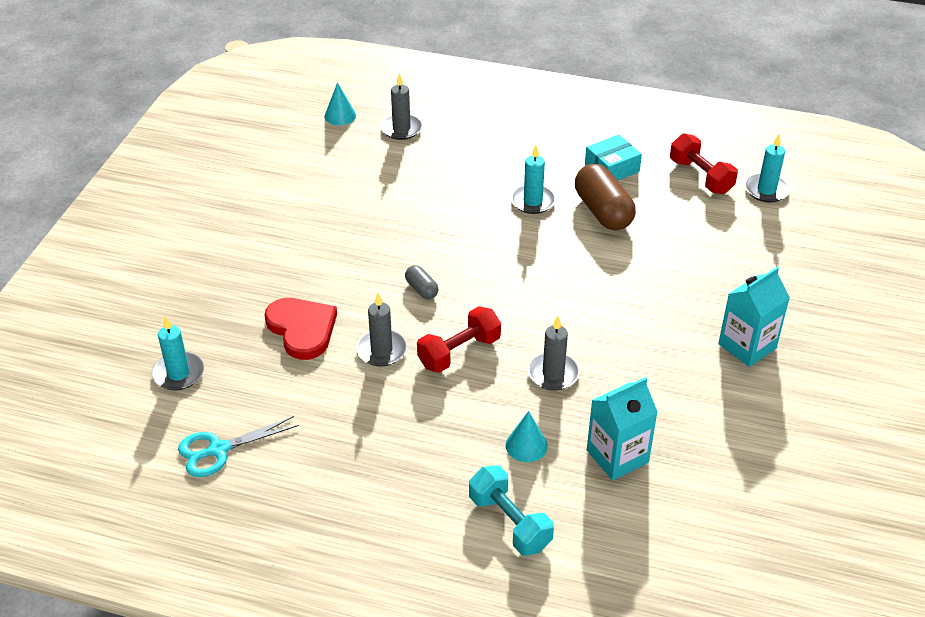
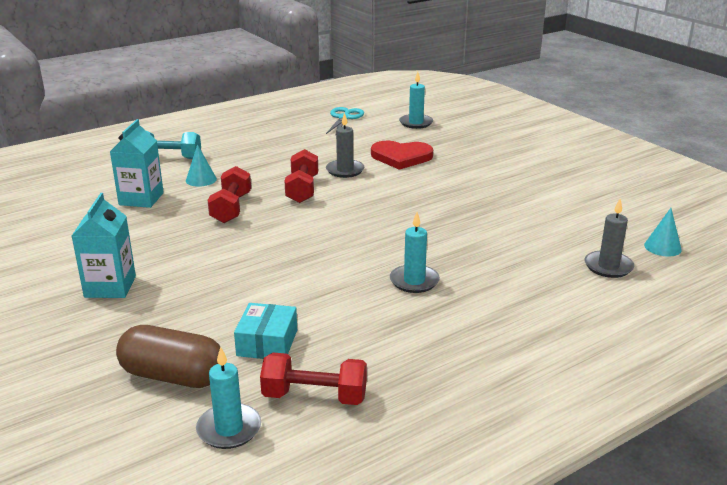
camera: 130 degrees right, 15 degrees down
grey capsule [405,265,438,299] -> none
grey candle [528,316,580,390] -> red dumbbell [207,166,251,223]
brown capsule [575,164,636,230] -> brown capsule moved to [116,325,220,388]
turquoise box [585,135,642,181] -> turquoise box moved to [234,303,297,359]

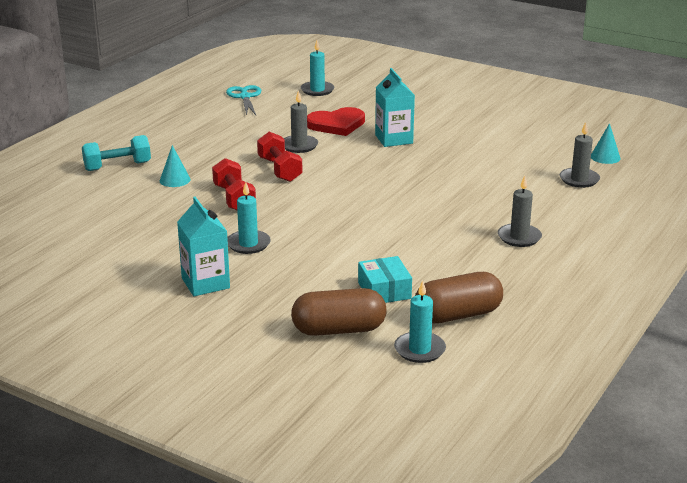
camera: 25 degrees left, 0 degrees up
turquoise carton [110,119,164,208] -> turquoise carton moved to [375,68,415,147]
red dumbbell [260,352,367,405] -> brown capsule [415,272,503,323]
turquoise candle [390,212,440,293] -> turquoise candle moved to [227,182,271,254]
none -> grey candle [498,175,542,247]

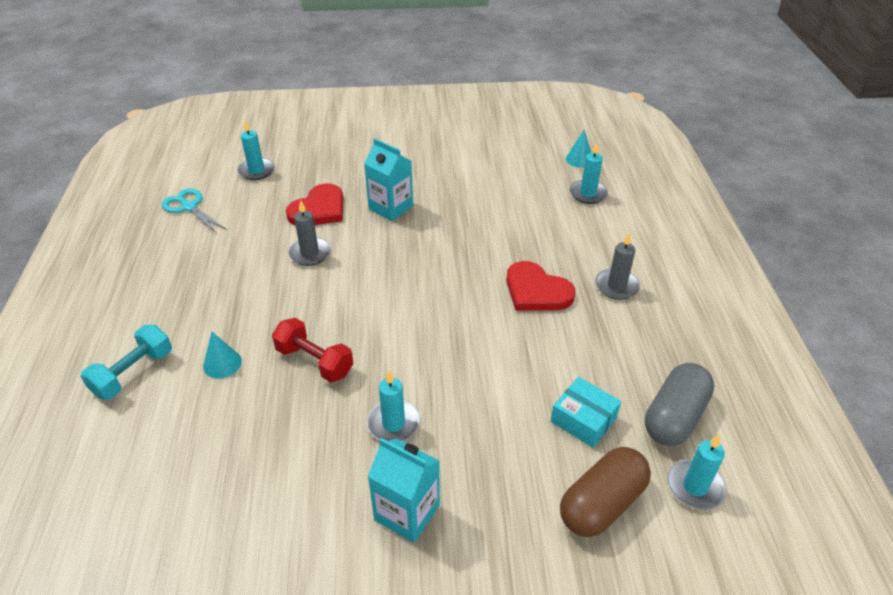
camera: 35 degrees left, 15 degrees up
red dumbbell [257,132,303,182] -> none
brown capsule [415,272,503,323] -> grey capsule [645,363,714,446]
grey candle [560,122,600,188] -> turquoise candle [569,142,608,204]
none -> red heart [506,261,575,311]

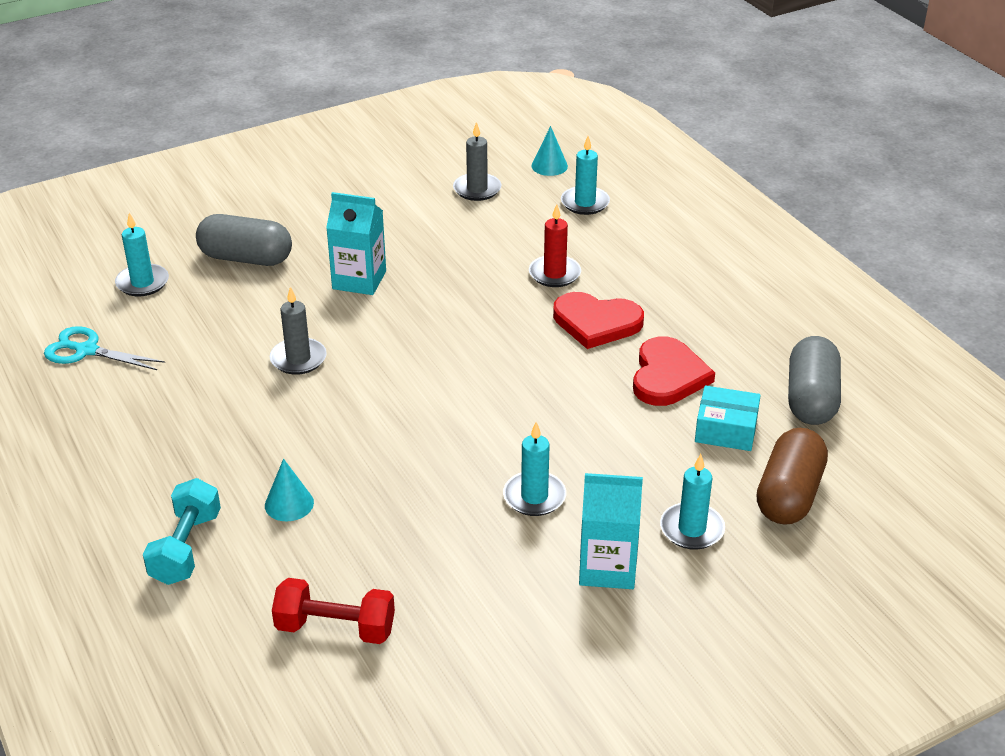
camera: 25 degrees left, 5 degrees down
red dumbbell [272,318,353,382] -> red dumbbell moved to [272,578,395,644]
red heart [286,183,343,226] -> red heart moved to [633,336,715,406]
grey candle [595,233,640,300] -> grey candle moved to [453,122,501,201]
turquoise candle [667,435,726,510] -> turquoise candle moved to [660,454,725,550]
none -> grey capsule [196,214,292,266]
none -> red candle [529,204,581,287]

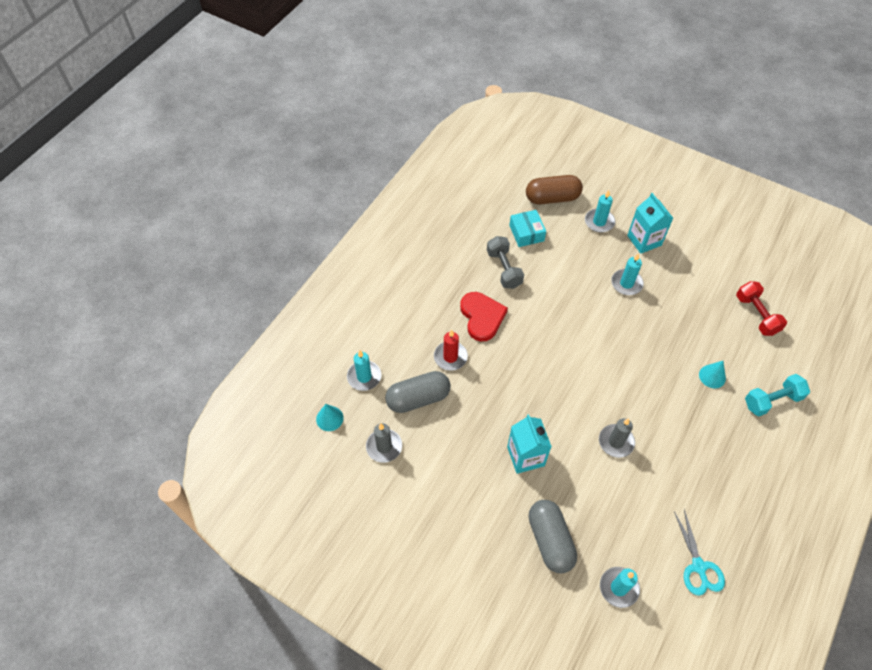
camera: 120 degrees left, 20 degrees up
red heart [633,336,715,406] -> grey dumbbell [487,236,524,289]
grey capsule [788,336,841,425] -> grey capsule moved to [385,371,451,413]

